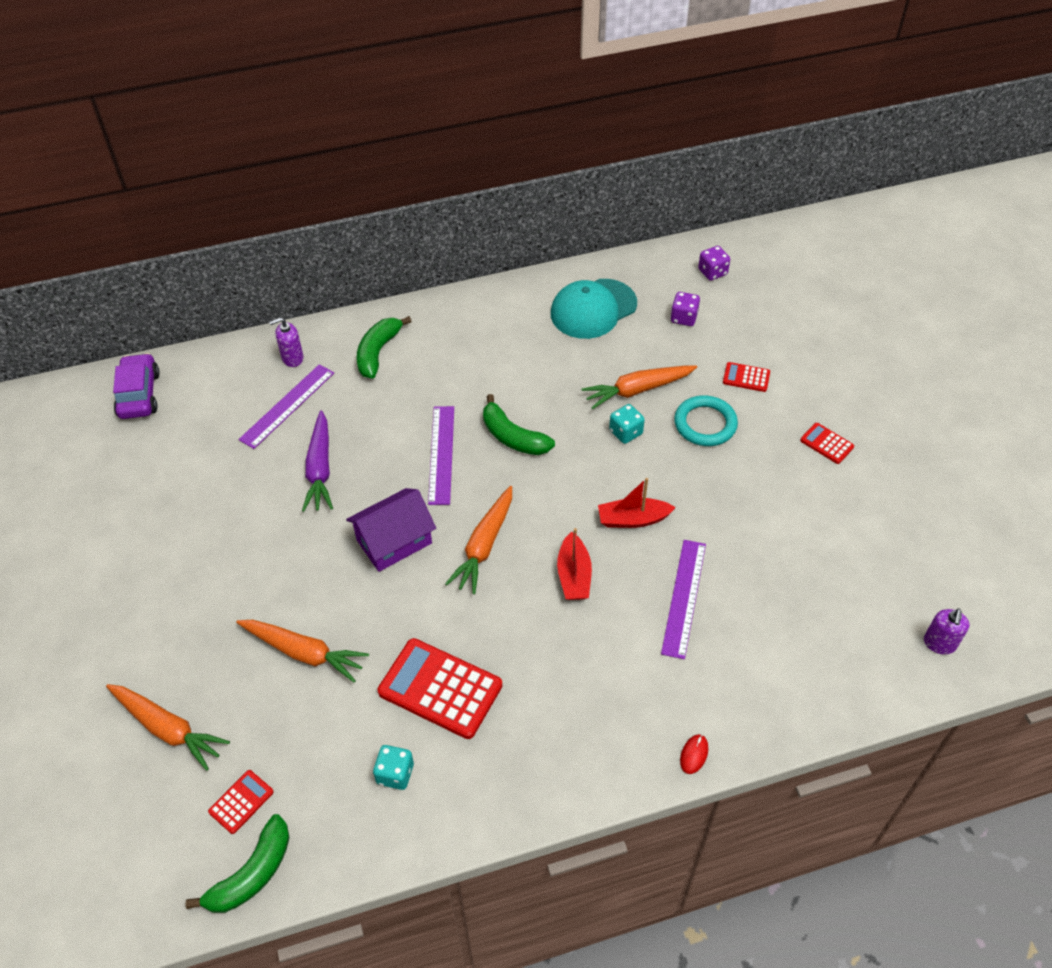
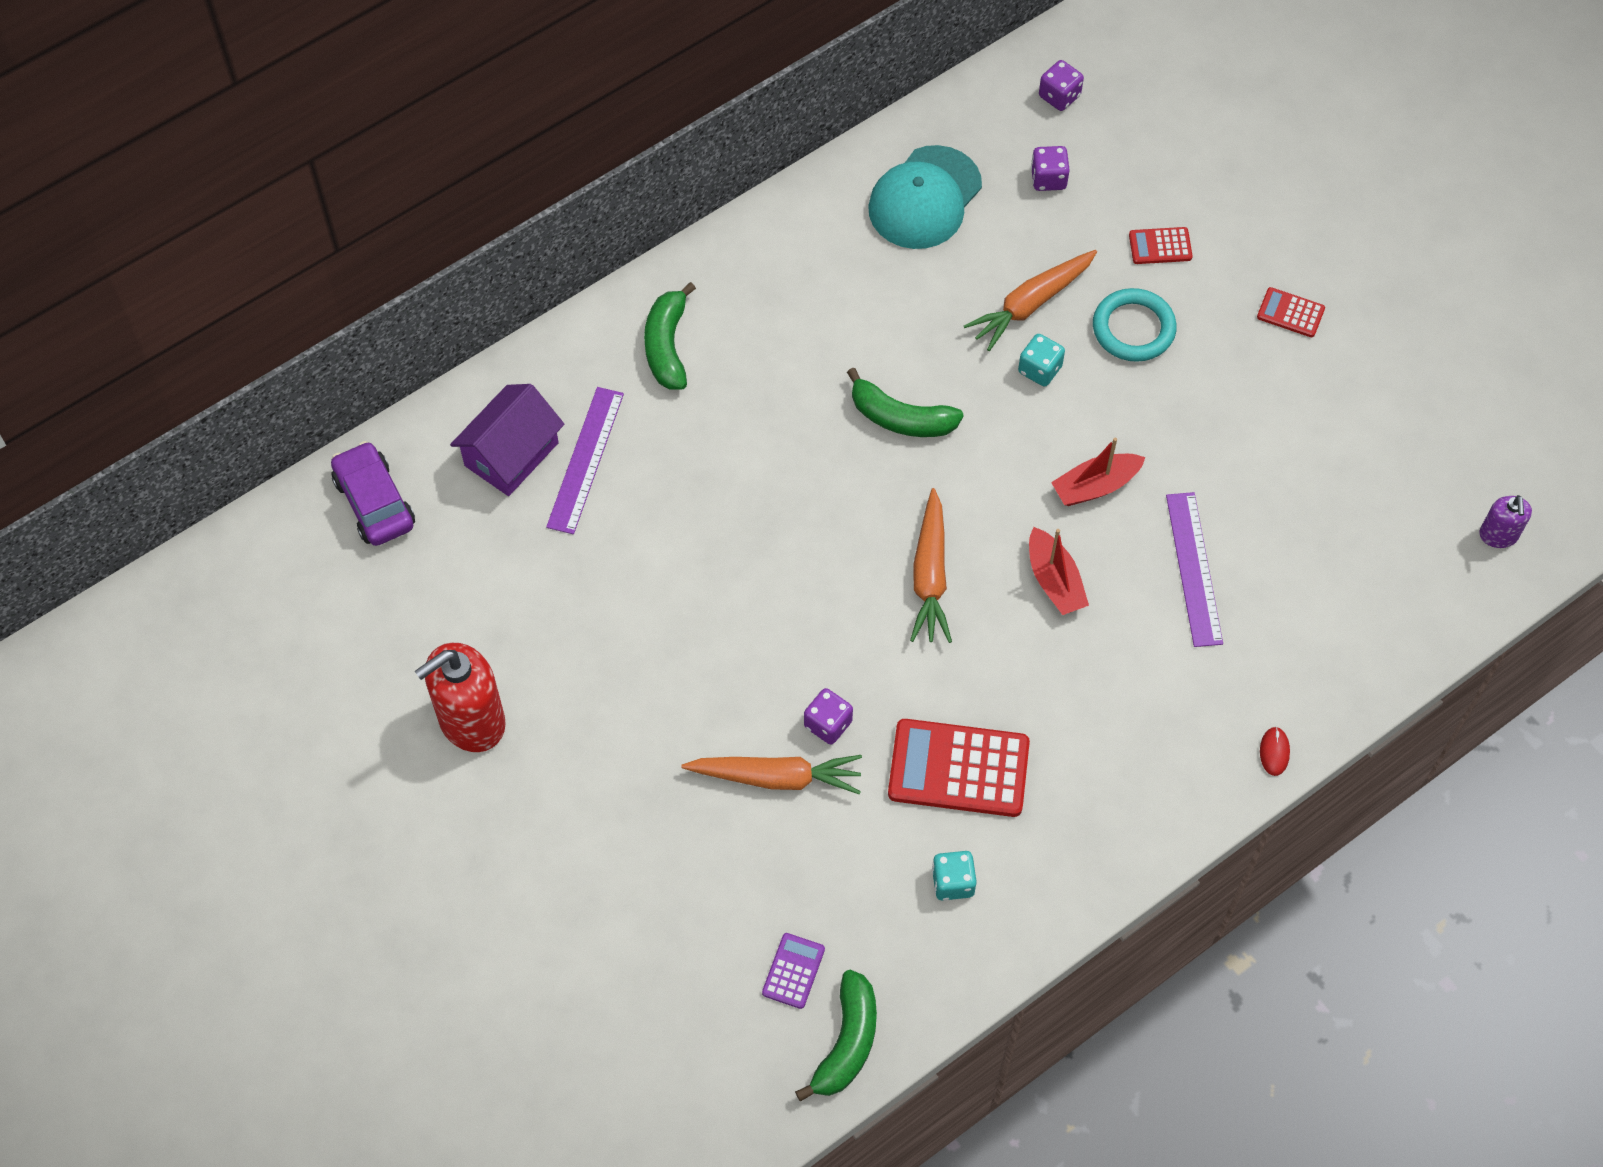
camera: 20 degrees left, 10 degrees up
orange carrot [106,684,230,771] -> none
red calculator [208,770,274,834] -> purple calculator [762,933,825,1009]
purple soap dispenser [269,317,304,367] -> none
purple carrot [302,410,333,512] -> none
purple house [346,488,436,572] -> purple house moved to [450,384,564,496]
purple ruler [428,406,454,505] -> none
none -> red soap dispenser [415,643,506,752]
none -> purple dice [804,688,853,745]

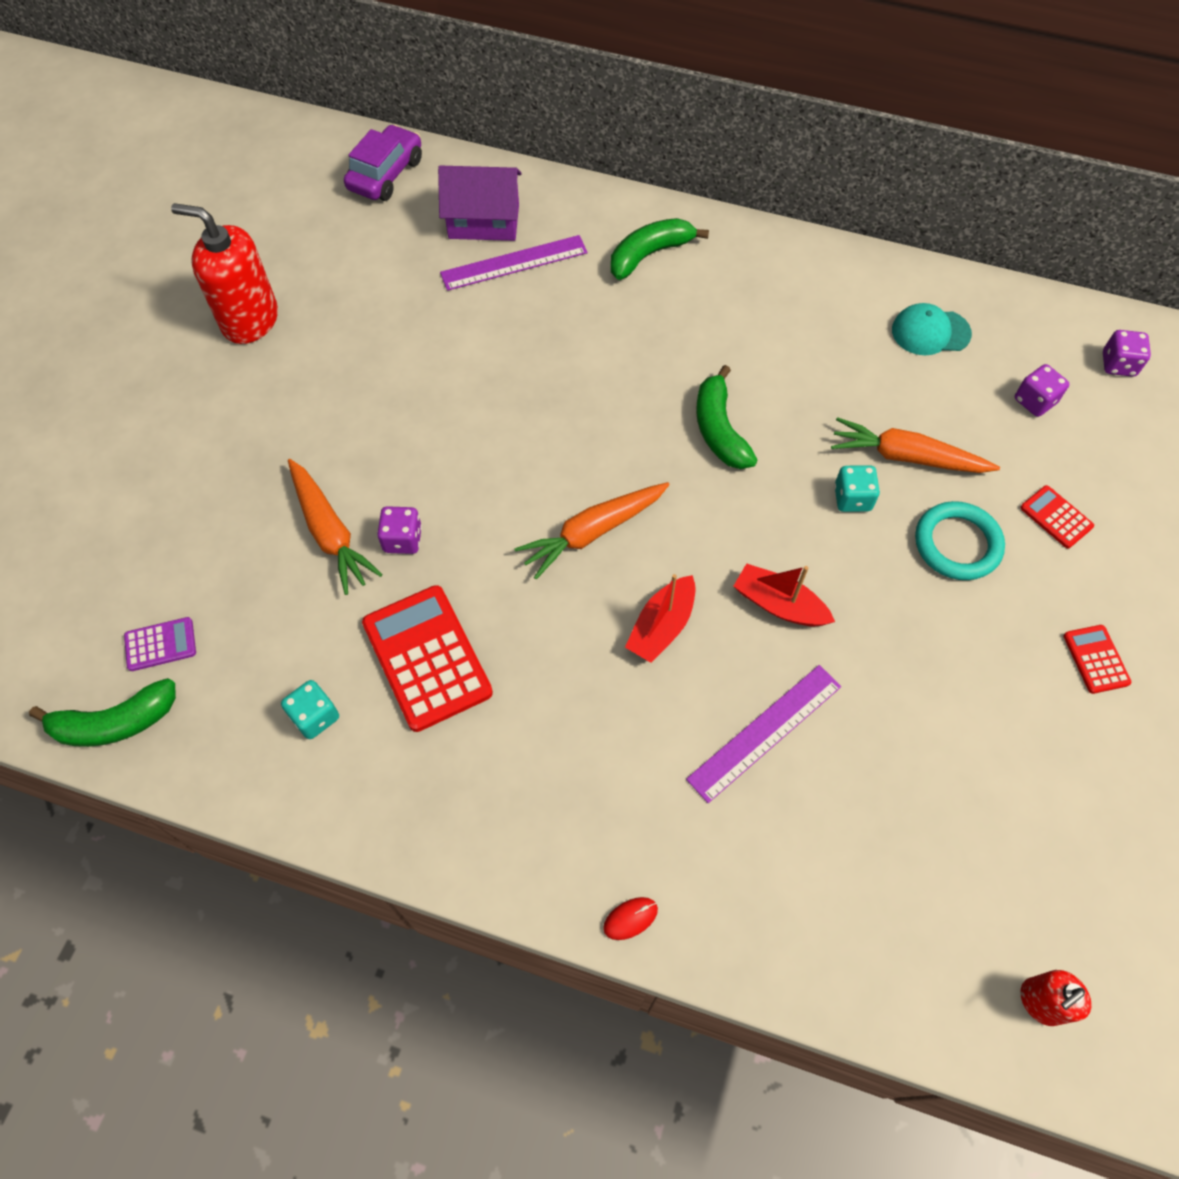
camera: 55 degrees right, 0 degrees up
turquoise cap [868,145,982,249] -> turquoise cap [892,303,972,355], size x0.63
purple soap dispenser [1479,495,1532,548] -> red soap dispenser [1020,970,1092,1026]

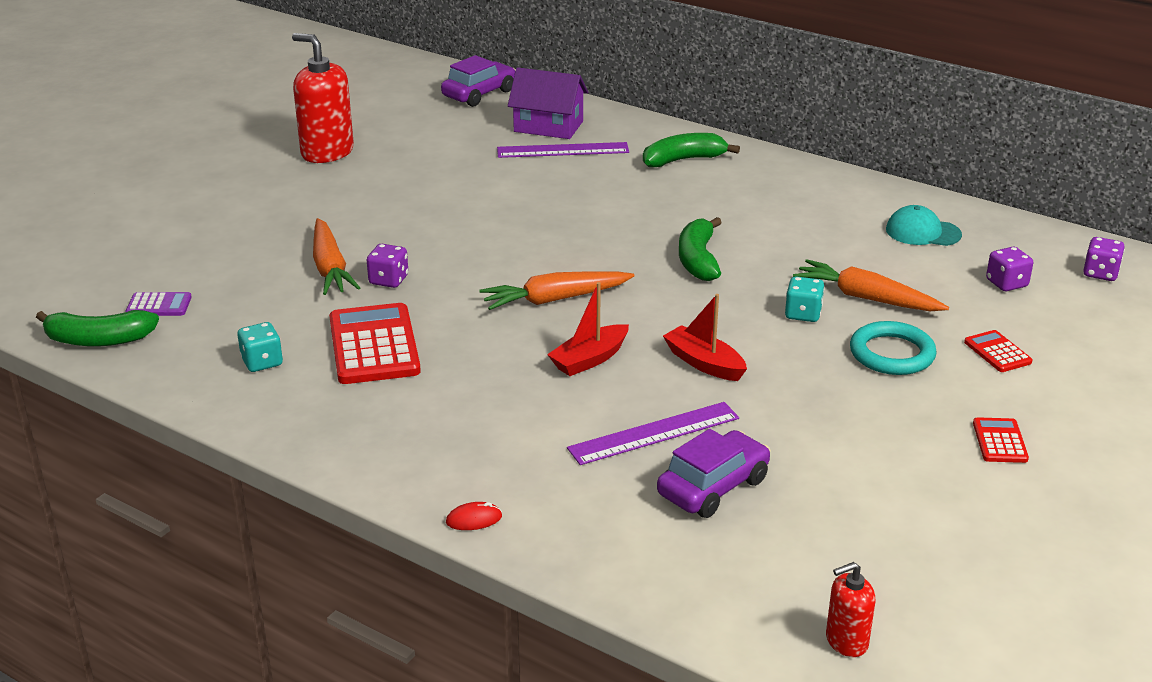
camera: 15 degrees right, 30 degrees down
none -> purple car [657,429,771,518]

